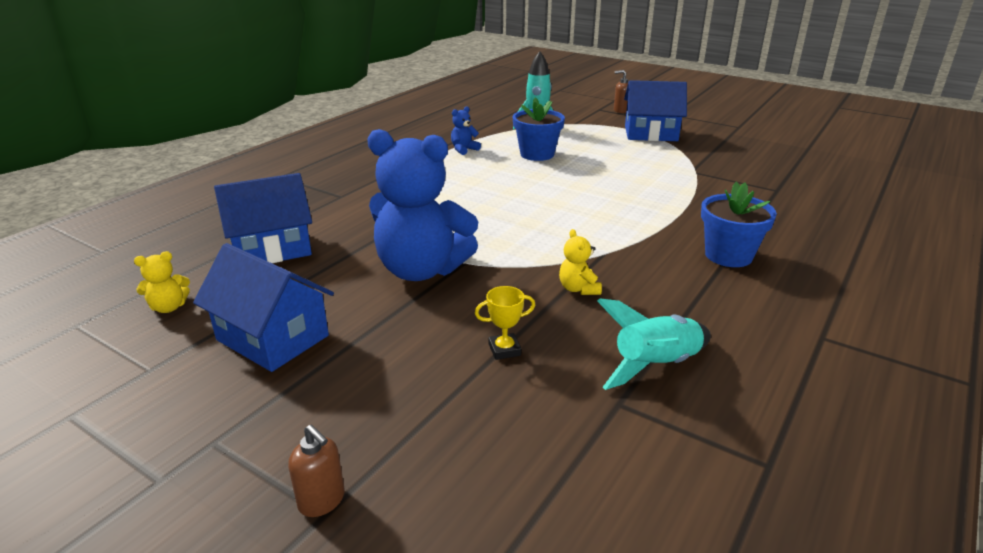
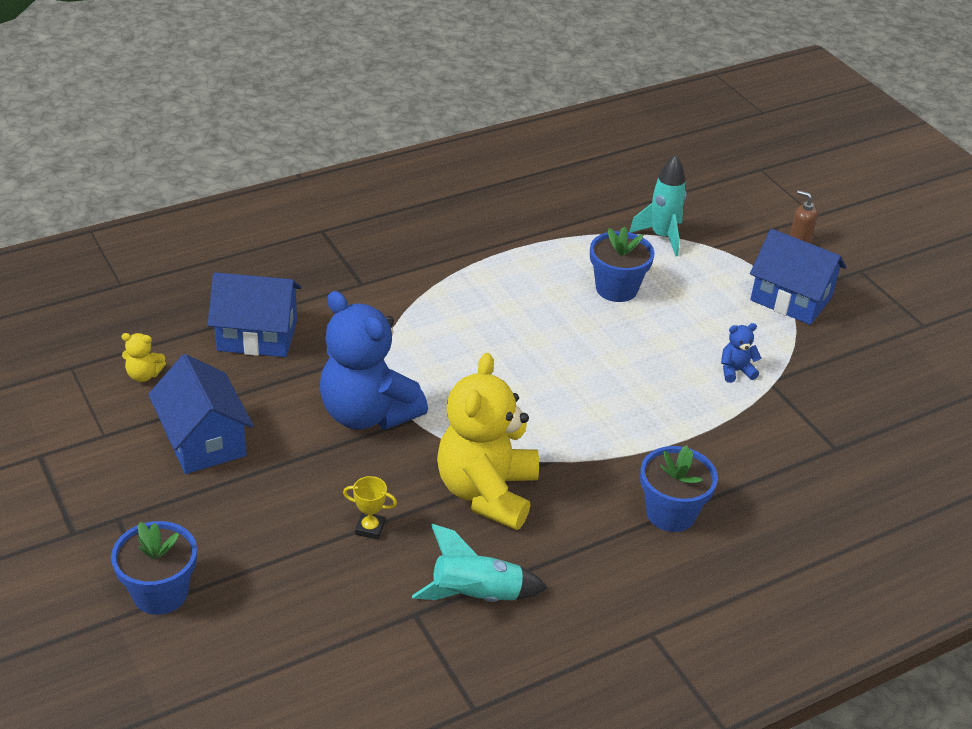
camera: 25 degrees right, 10 degrees up
brown soap dispenser [288,425,345,517] -> blue flower pot [111,521,197,615]
blue teddy bear [451,106,481,155] -> blue teddy bear moved to [721,323,761,383]
yellow teddy bear [559,229,602,295] -> yellow teddy bear [437,353,539,530], size x2.48

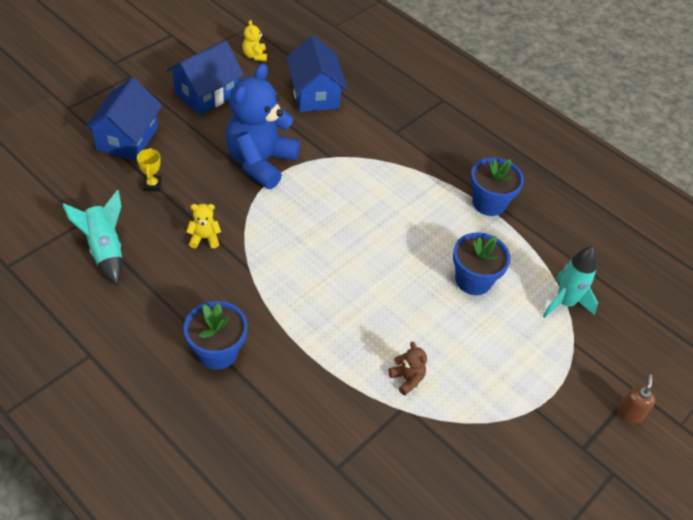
camera: 70 degrees right, 10 degrees up
blue flower pot [111,521,197,615] -> blue flower pot moved to [471,157,524,216]
yellow teddy bear [437,353,539,530] -> yellow teddy bear [186,204,221,248], size x0.40
blue teddy bear [721,323,761,383] -> brown teddy bear [389,342,427,395]
blue house [750,229,846,325] -> blue house moved to [84,77,162,161]

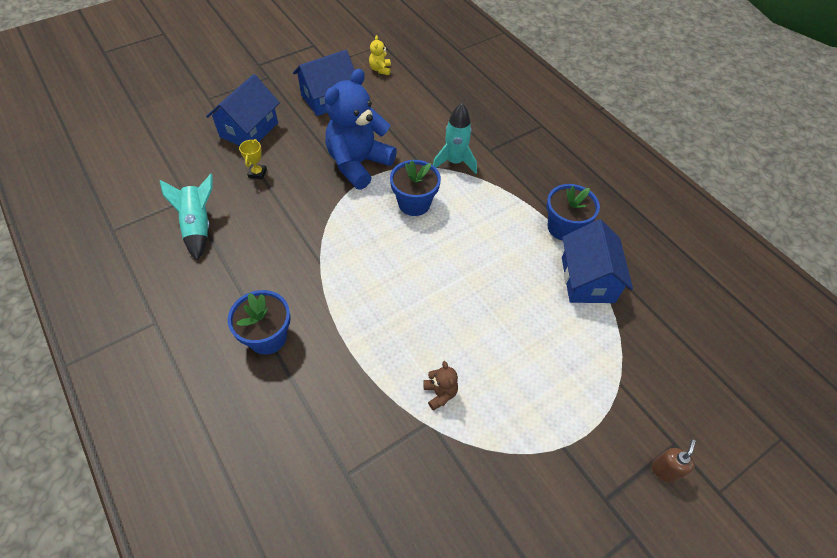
camera: 15 degrees right, 5 degrees up
yellow teddy bear [186,204,221,248] -> none
blue house [286,35,348,112] -> blue house moved to [562,219,633,303]
blue flower pot [453,232,511,295] -> blue flower pot moved to [390,160,441,216]
turquoise rocket [543,246,598,318] -> turquoise rocket moved to [433,103,477,174]

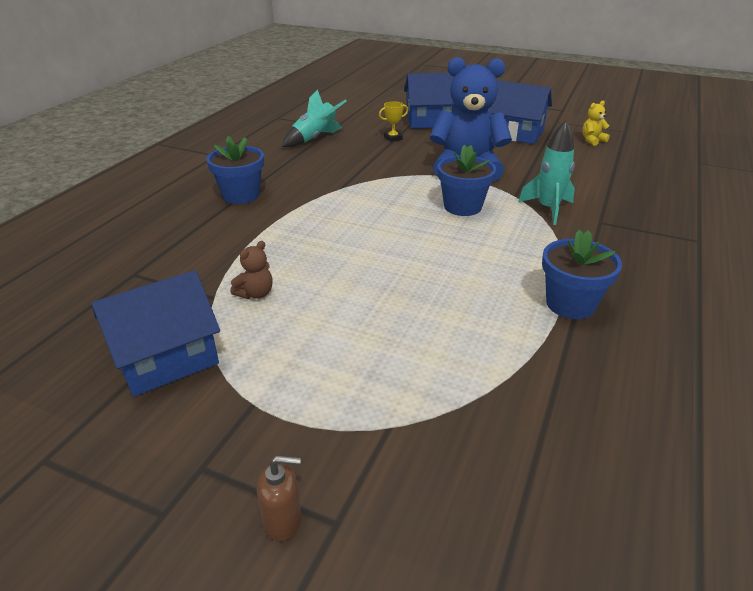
camera: 60 degrees right, 20 degrees down
blue house [562,219,633,303] -> blue house moved to [92,270,220,397]

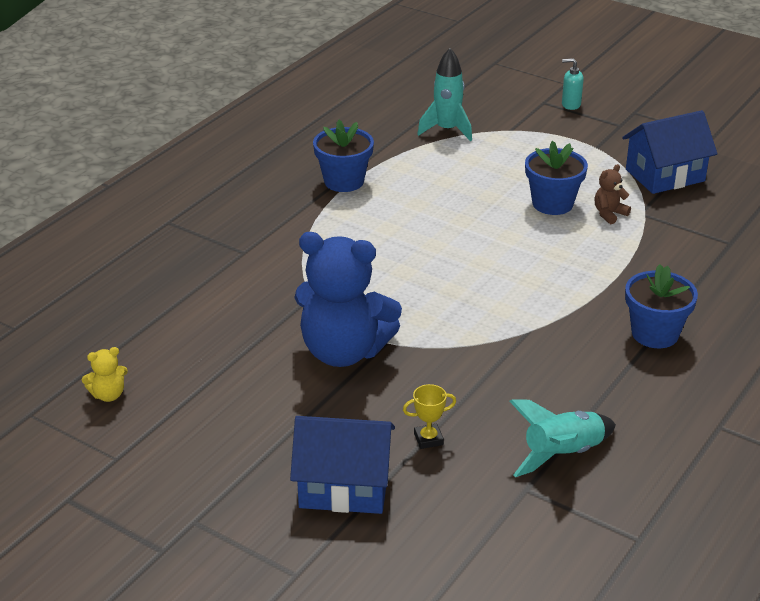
camera: 170 degrees left, 0 degrees up
brown soap dispenser [257,456,302,541] -> turquoise soap dispenser [562,58,584,110]
blue flower pot [437,145,496,216] -> blue flower pot moved to [525,141,588,215]
blue house [488,80,552,144] -> none
turquoise rocket [518,120,575,225] -> turquoise rocket moved to [417,48,472,141]

